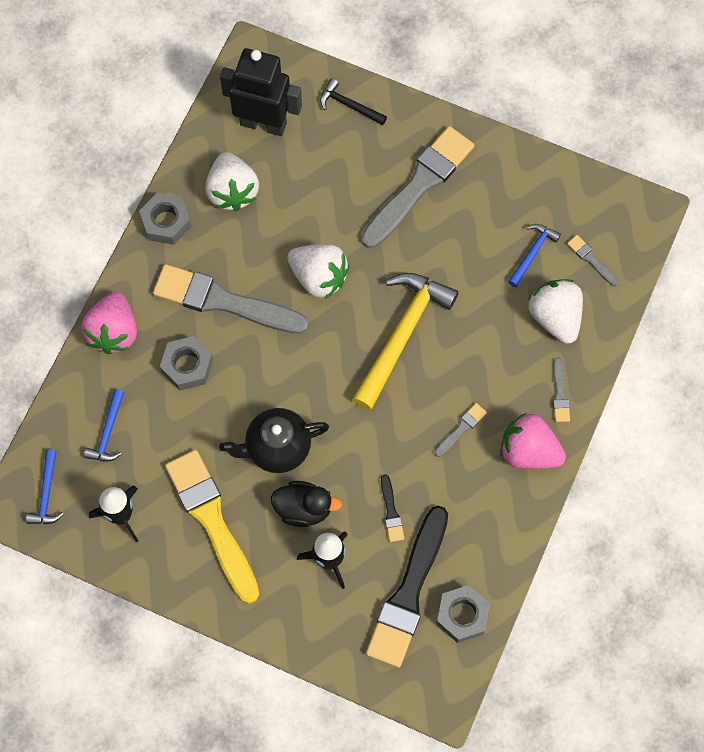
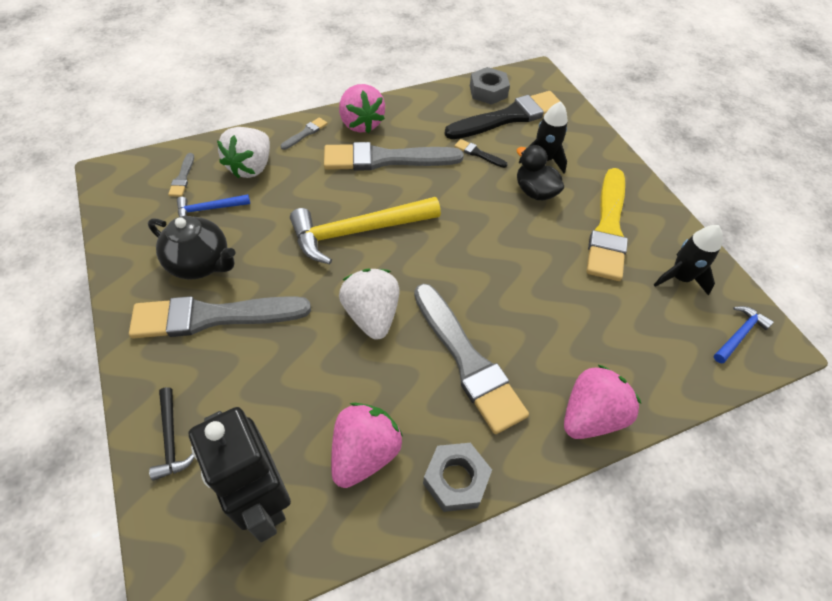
camera: 140 degrees left, 15 degrees down
blue hammer [84,389,124,462] -> none
grey nut [160,336,213,390] -> none
white strawberry [205,152,259,211] -> pink strawberry [331,403,403,488]
black teapot [219,408,329,473] -> black teapot moved to [148,216,235,280]
black brush [381,474,404,542] -> black brush turned 90 degrees counterclockwise [454,139,508,168]
grey brush [435,403,487,457] -> grey brush [324,142,464,171], size x2.39

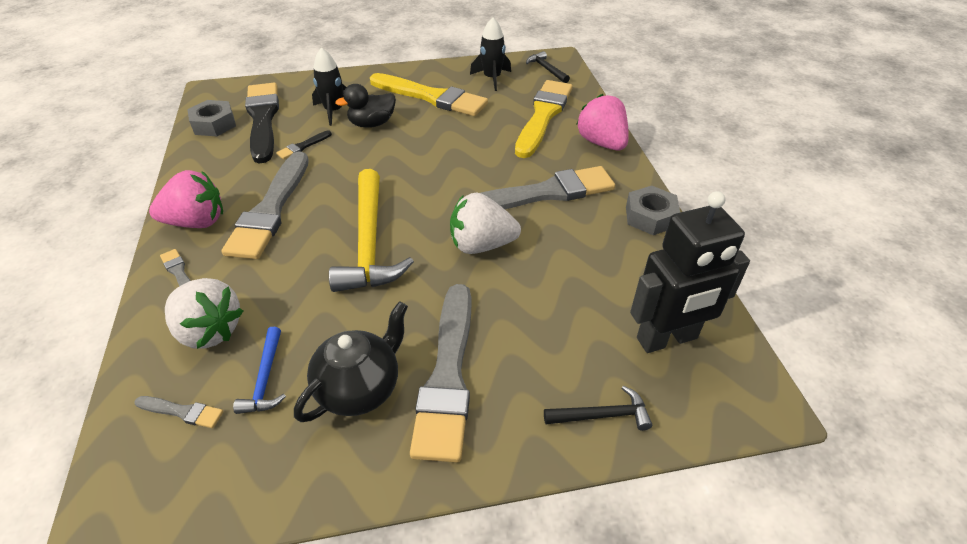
camera: 75 degrees left, 10 degrees down
pink strawberry [331,403,403,488] -> none
blue hammer [714,306,774,363] -> black hammer [526,51,570,83]
none -> yellow brush [515,80,573,158]

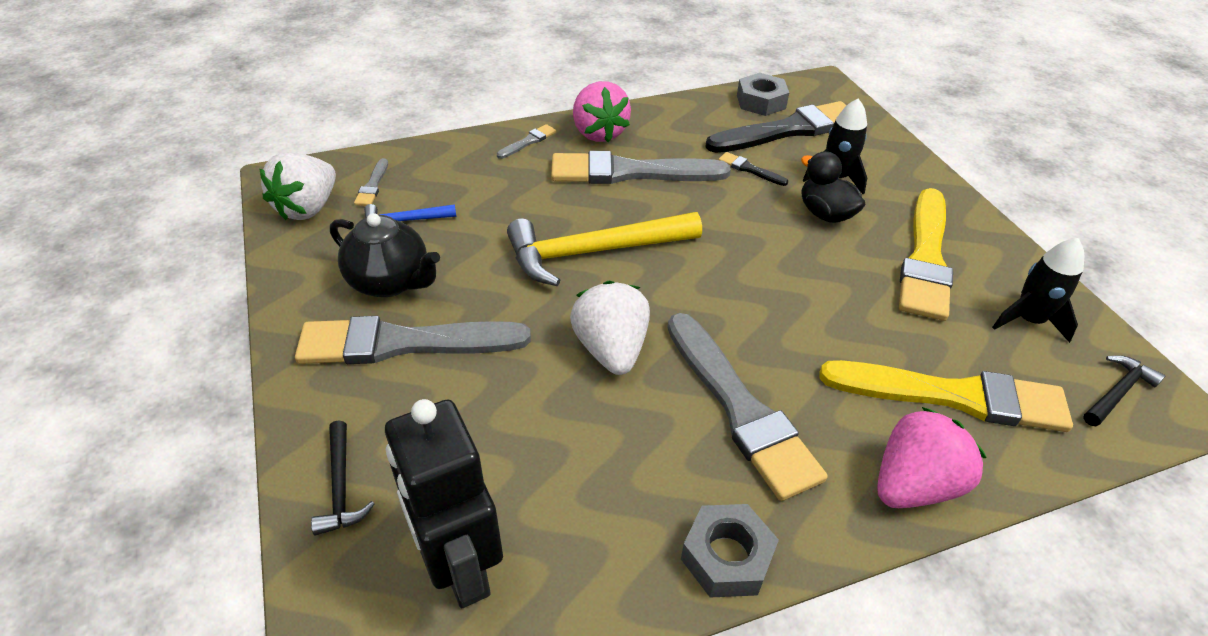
camera: 80 degrees right, 0 degrees up
white strawberry [165,278,243,349] -> white strawberry moved to [260,152,336,220]

